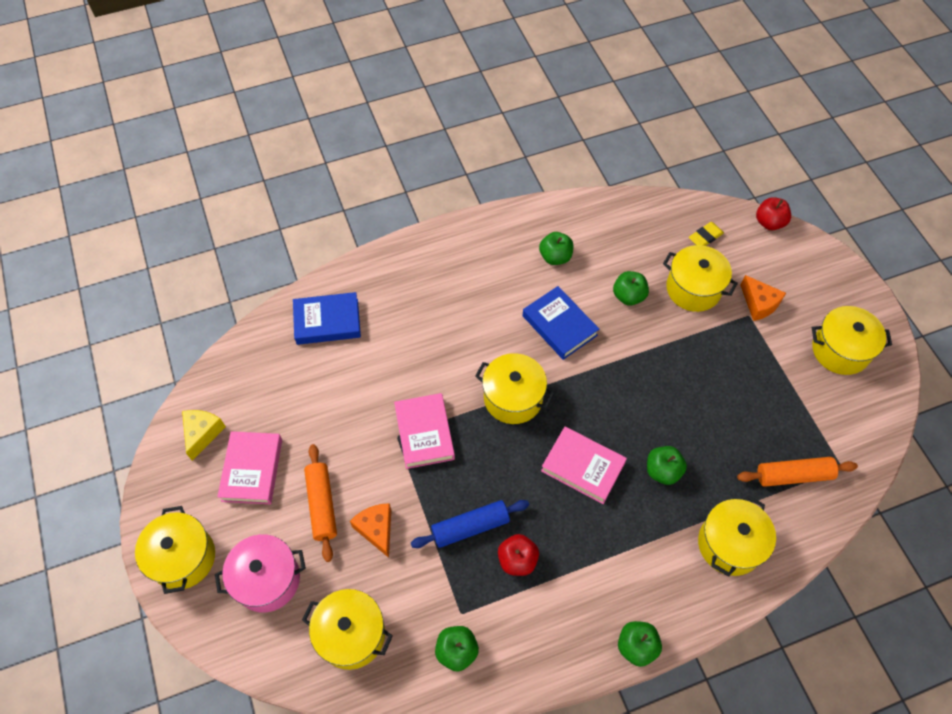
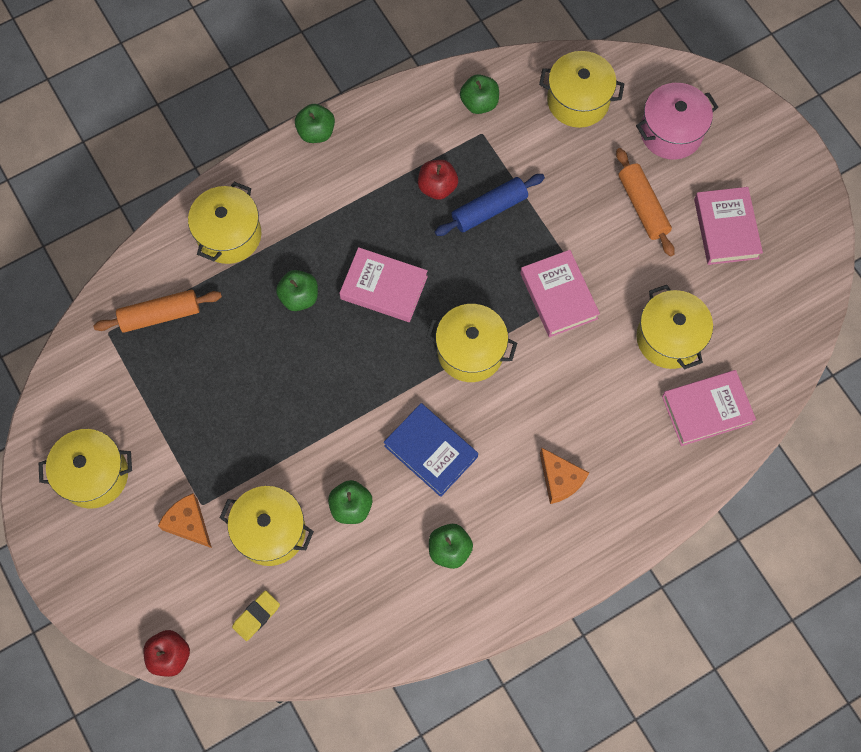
camera: 170 degrees right, 10 degrees up
yellow pot [135,506,215,594] -> yellow pot moved to [636,285,713,369]
yellow cheese [182,410,226,461] -> none
blue book [293,292,361,345] -> pink book [662,370,756,446]
orange cheese [350,503,391,558] -> orange cheese moved to [540,448,589,504]

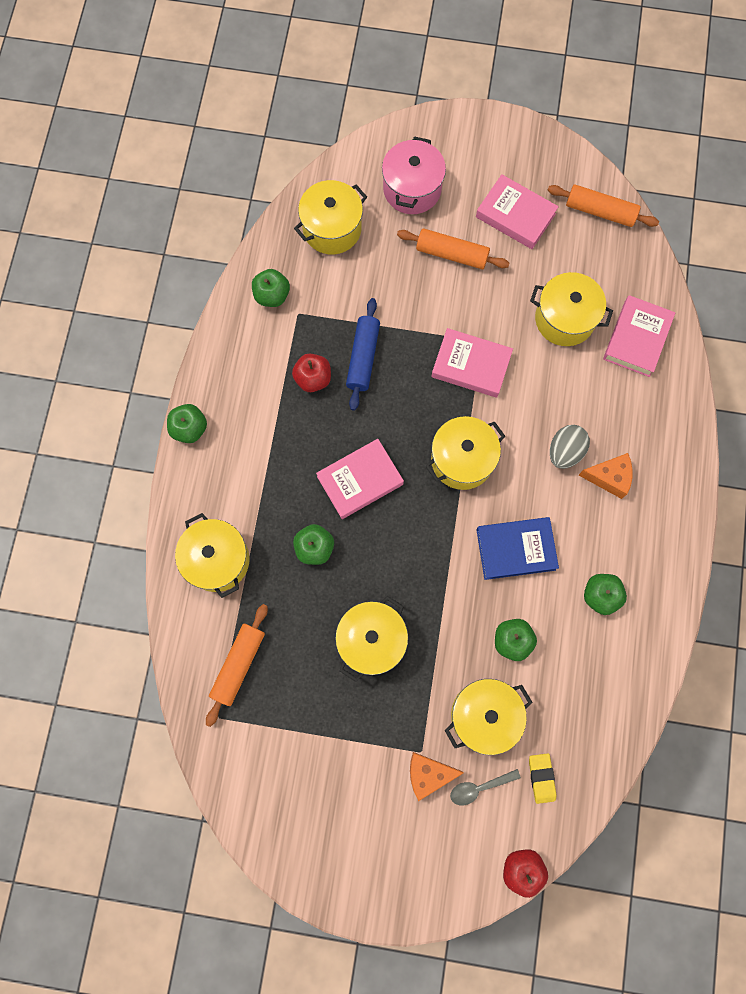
camera: 50 degrees left, 5 degrees up
yellow pot [39,429,132,509] -> yellow pot moved to [335,596,408,682]
none -> grey spoon [450,769,521,805]
none -> orange rolling pin [548,184,659,227]
none -> grey egg [550,425,590,469]

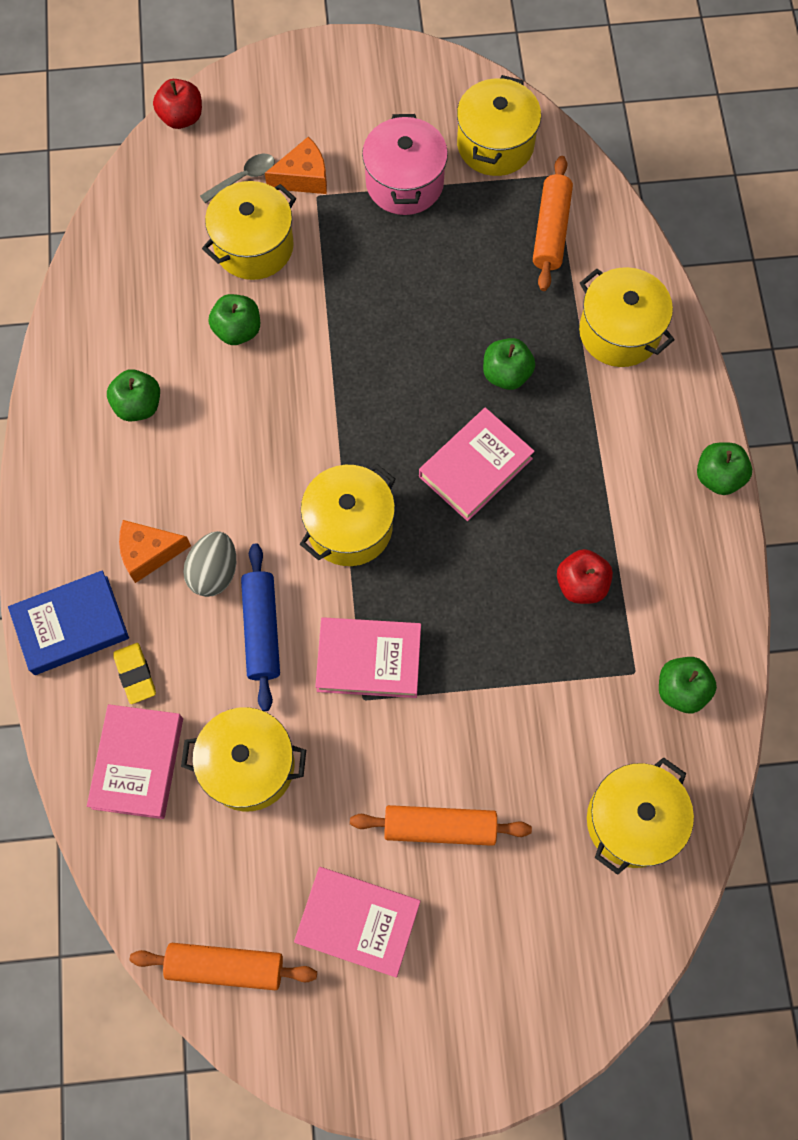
camera: 165 degrees right, 5 degrees down
yellow pot [335,596,408,682] -> yellow pot moved to [457,75,541,176]
blue rolling pin [346,298,380,411] -> blue rolling pin moved to [241,543,280,711]
pink pot [382,136,446,214] -> pink pot moved to [362,114,448,215]
blue book [476,517,559,580] -> blue book moved to [8,570,129,675]
yellow eraser [529,753,556,804] -> yellow eraser moved to [113,643,156,704]

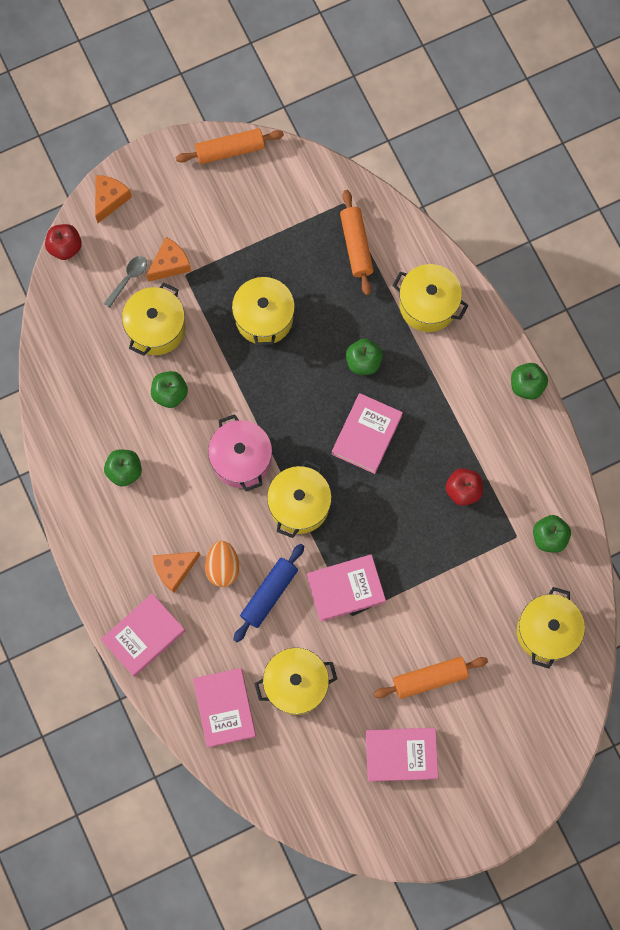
camera: 20 degrees left, 5 degrees up
blue book [8,570,129,675] -> pink book [101,593,185,677]
yellow eraser [113,643,156,704] -> none
orange rolling pin [130,943,317,990] -> orange rolling pin moved to [176,128,284,164]
grey egg [183,531,236,597] -> orange egg [205,541,239,587]
blue rolling pin [241,543,280,711] -> blue rolling pin turned 60 degrees clockwise [233,544,304,642]
pink pot [362,114,448,215] -> pink pot moved to [208,414,272,491]
yellow pot [457,75,541,176] -> yellow pot moved to [232,272,295,346]
none -> orange cheese [95,175,132,223]

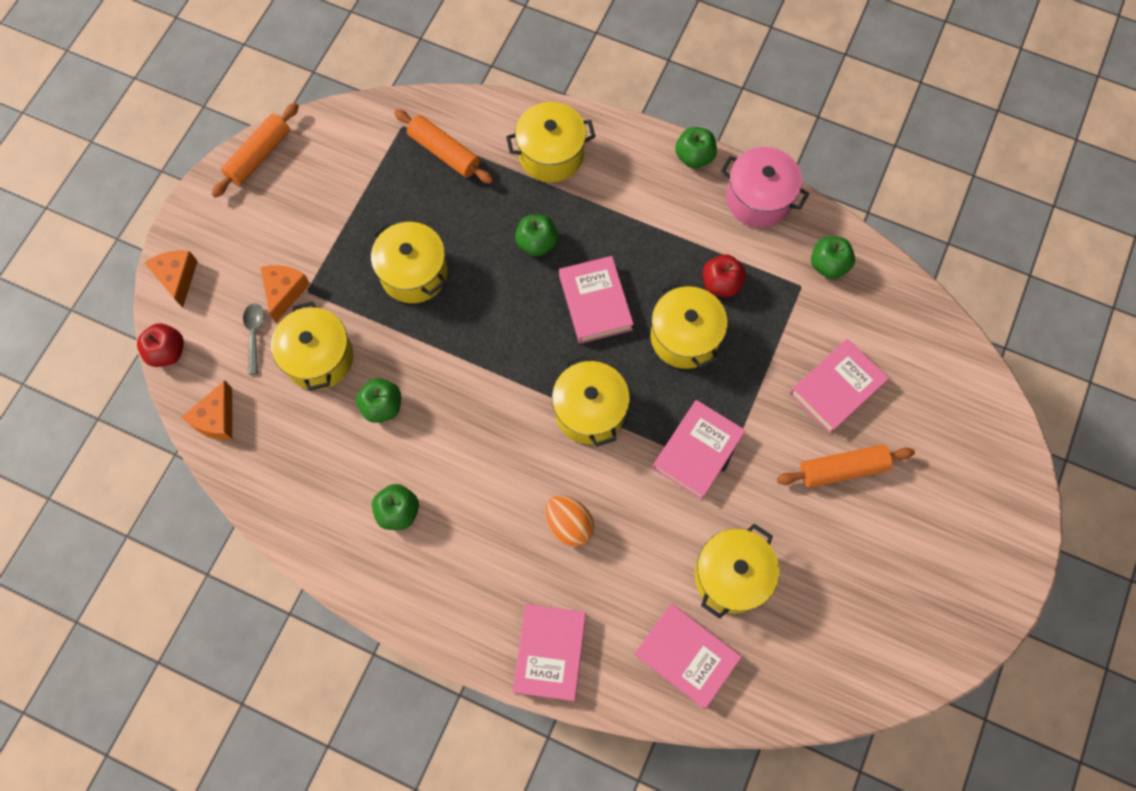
camera: 40 degrees left, 5 degrees down
orange cheese [153,552,200,593] -> orange cheese moved to [181,380,232,440]
pink pot [208,414,272,491] -> pink pot moved to [721,147,809,228]
blue rolling pin [233,544,304,642] -> none
pink book [366,728,438,782] -> pink book moved to [790,339,889,434]
orange rolling pin [373,657,488,699] -> orange rolling pin turned 45 degrees clockwise [777,444,915,488]
yellow pot [517,587,585,669] -> yellow pot moved to [651,281,728,369]

